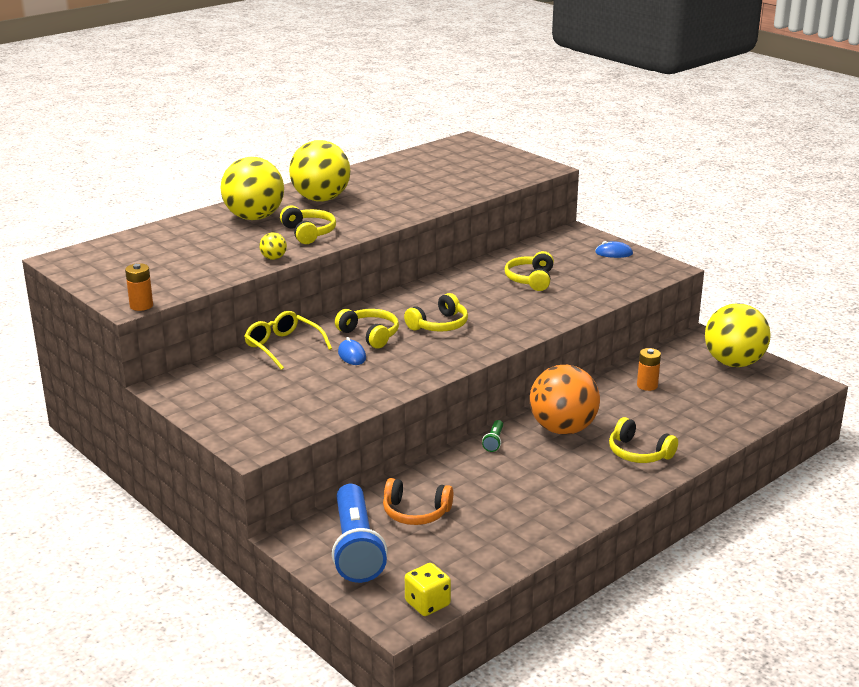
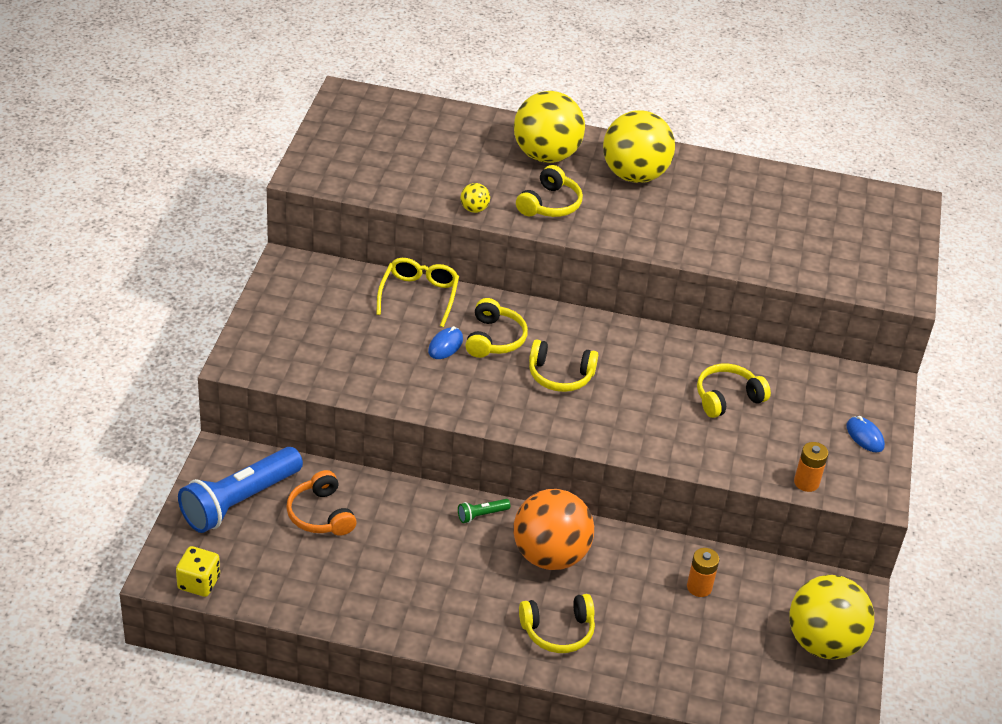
camera: 50 degrees right, 15 degrees up
orange battery [125,263,153,311] -> orange battery moved to [794,442,828,492]
yellow headphones [609,417,678,463] -> yellow headphones turned 105 degrees counterclockwise [519,594,595,653]

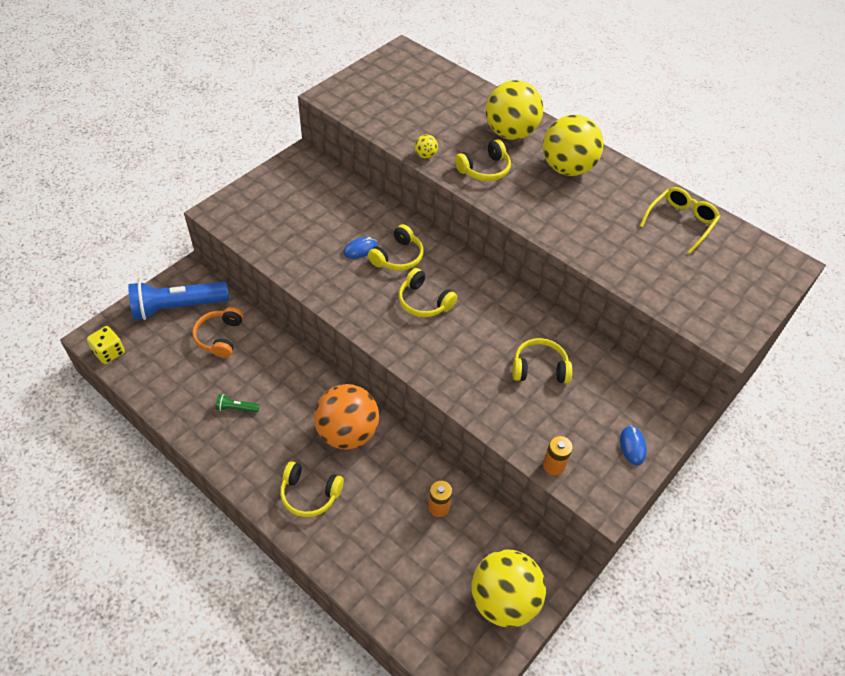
camera: 30 degrees right, 10 degrees up
yellow glasses [376,258,459,327] -> yellow glasses moved to [640,187,720,254]
green flashlight [458,499,510,523] -> green flashlight moved to [216,394,260,412]

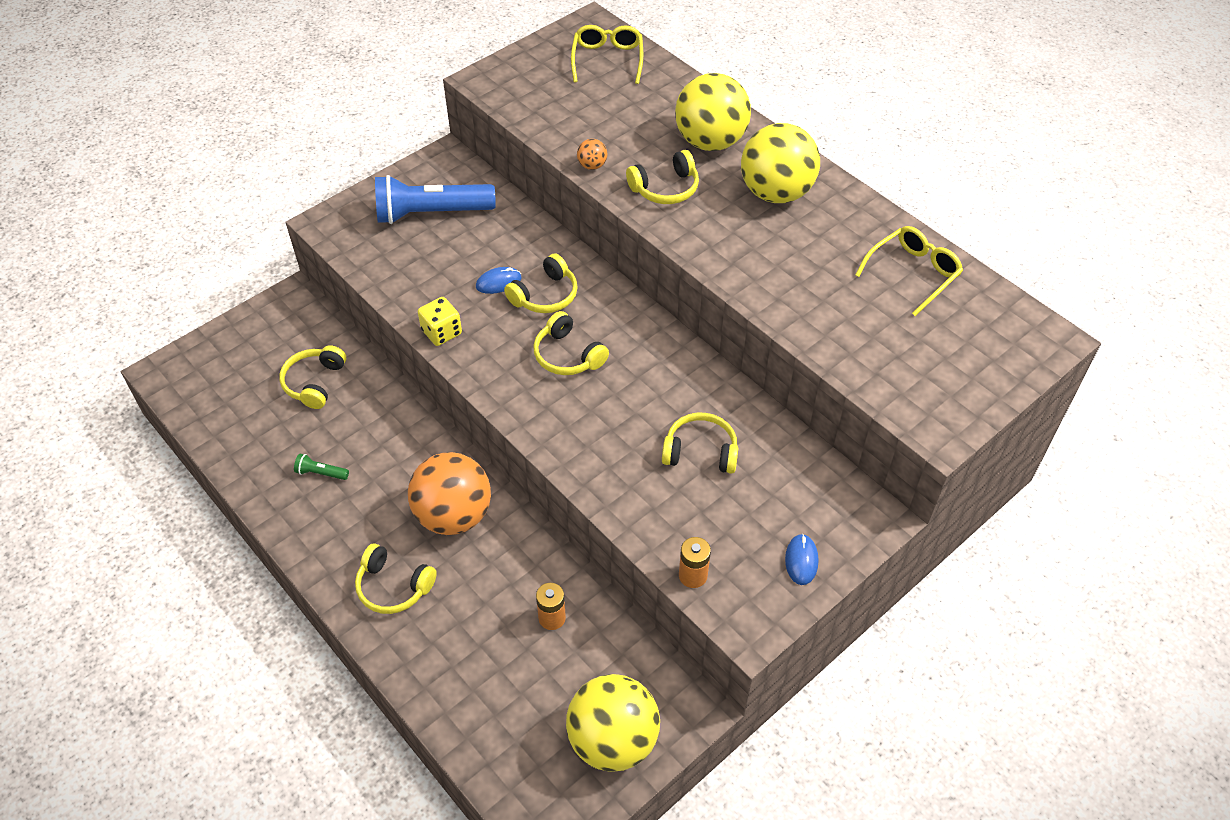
camera: 10 degrees right, 0 degrees up
yellow dice [87,326,125,364] -> yellow dice moved to [418,297,462,346]
blue flashlight [128,281,229,320] -> blue flashlight moved to [375,175,496,224]
orange headphones [192,307,243,358] -> yellow headphones [279,345,346,409]
yellow ball [415,134,438,158] -> orange ball [577,139,607,170]
none -> yellow glasses [571,25,643,84]

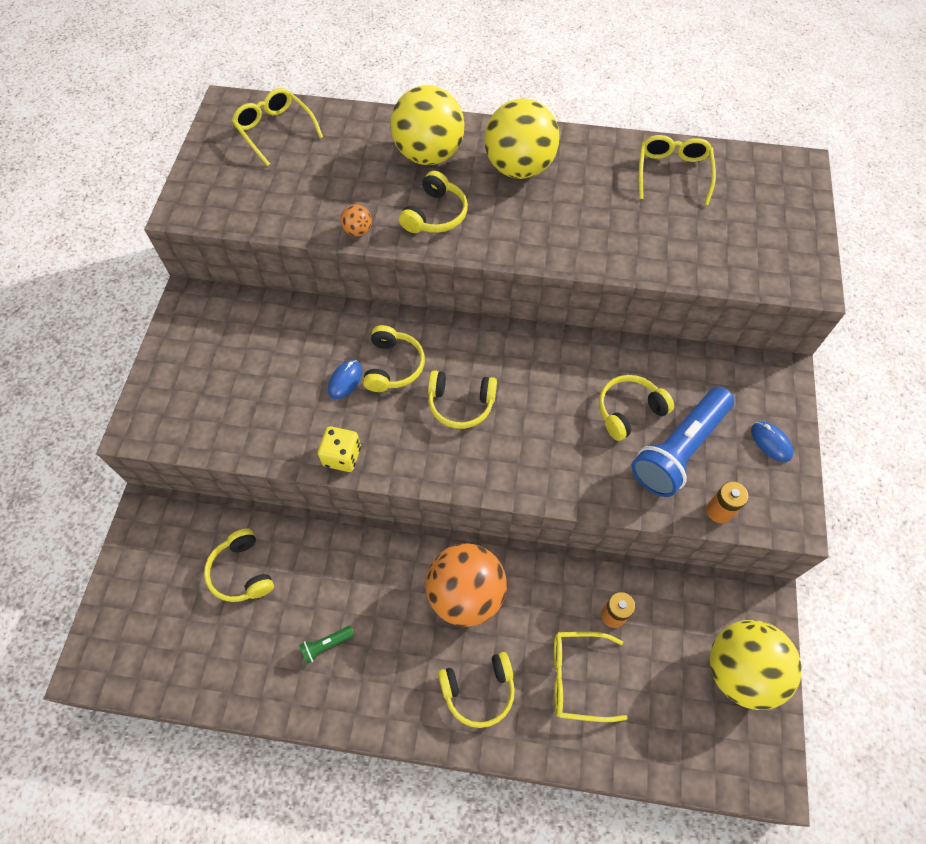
camera: 40 degrees left, 10 degrees up
blue flashlight [375,175,496,224] -> blue flashlight moved to [631,387,734,497]
none -> yellow glasses [554,632,628,722]

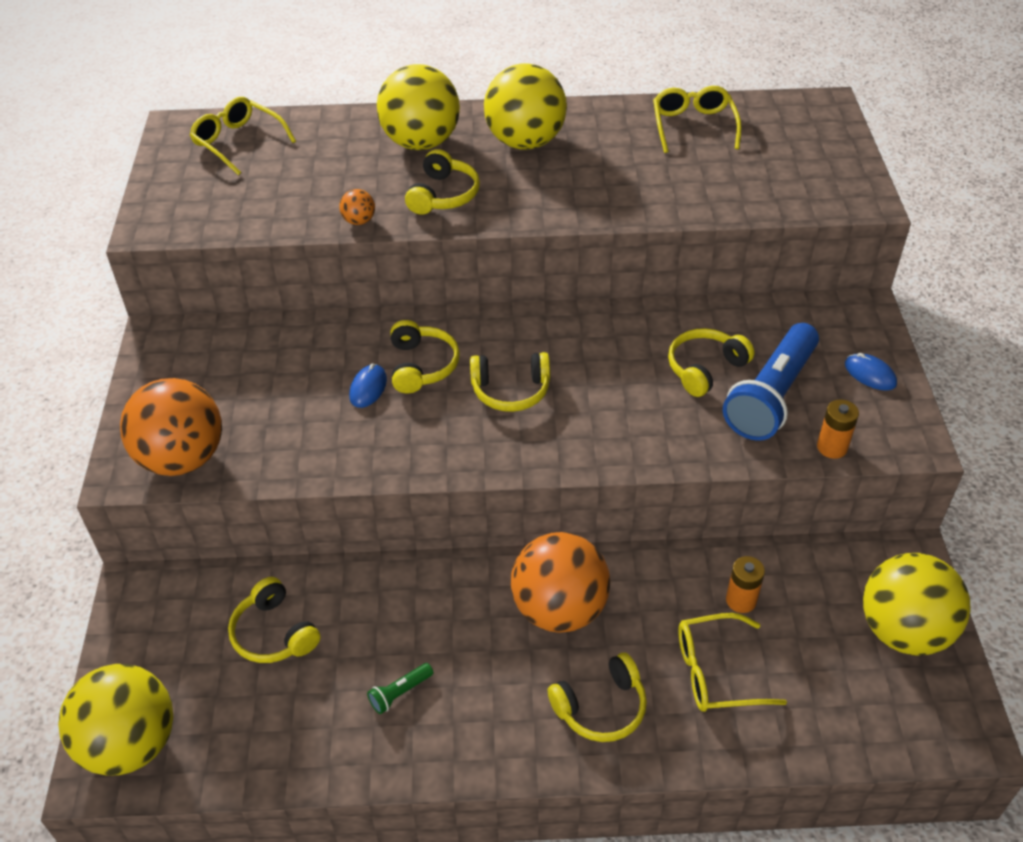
camera: 10 degrees left, 15 degrees down
yellow dice [318,426,361,472] -> none
none -> yellow ball [58,664,173,776]
none -> orange ball [120,378,222,476]

